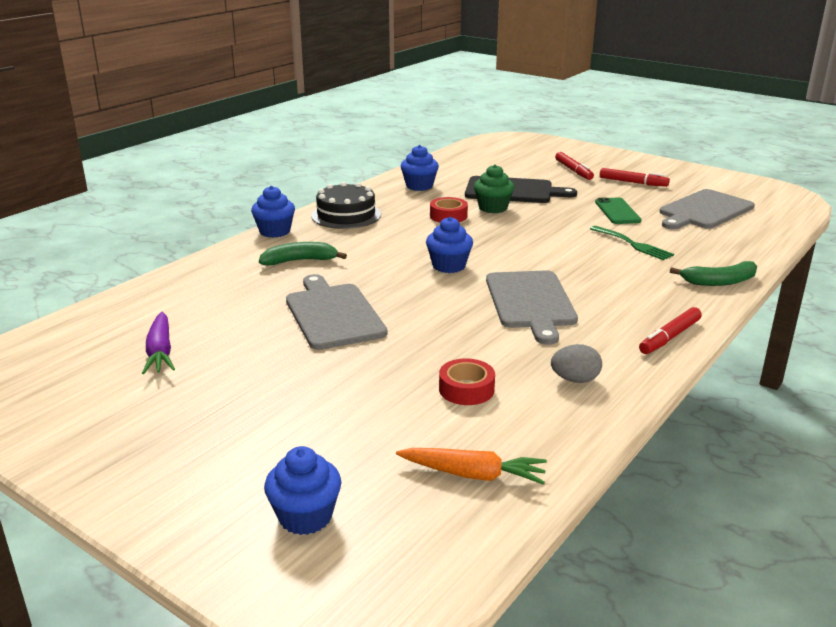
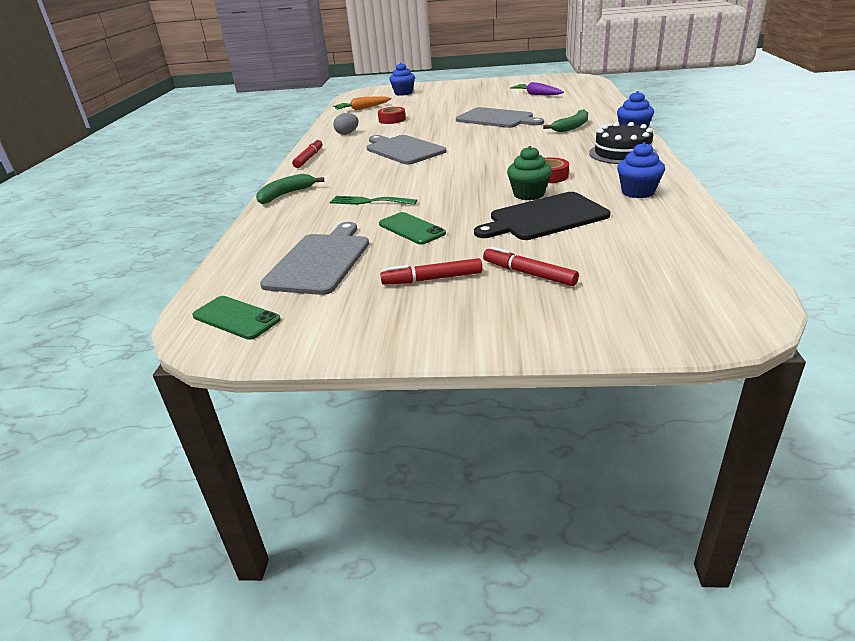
camera: 150 degrees right, 5 degrees up
blue cupcake [426,217,473,273] -> none
none -> green phone [192,296,281,340]

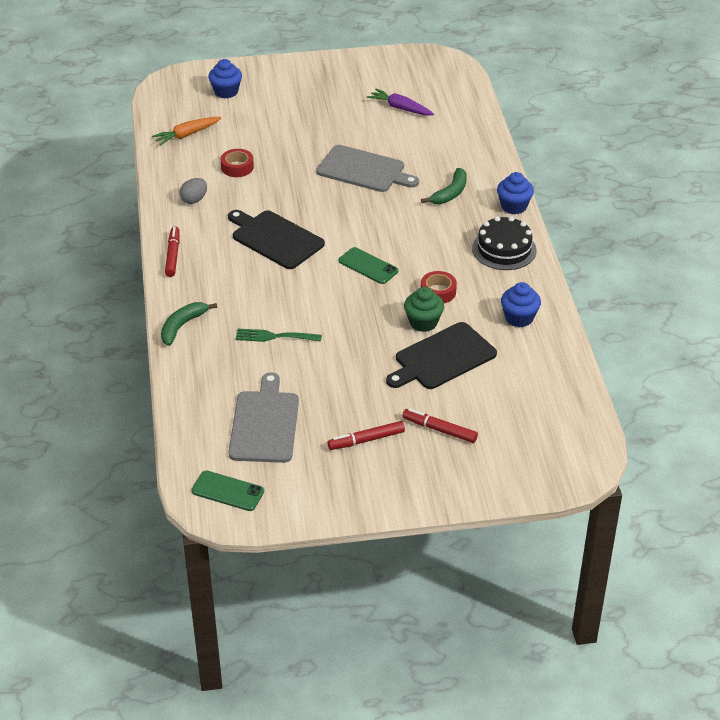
camera: 15 degrees left, 10 degrees up
grey cutting board [366,135,446,165] -> black cutting board [228,210,325,269]
green phone [379,212,446,245] -> green phone moved to [339,247,398,284]

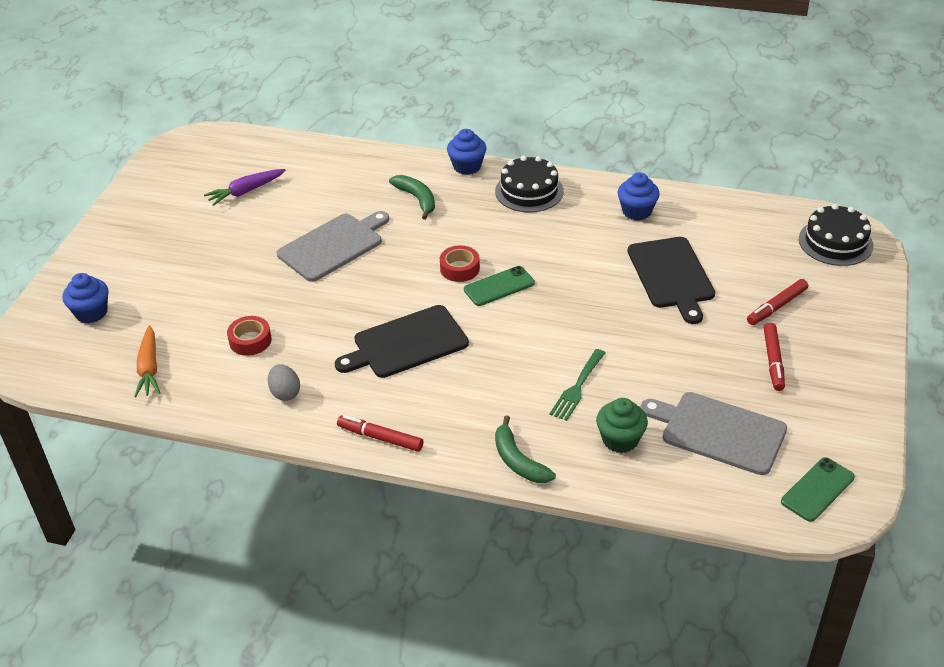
camera: 65 degrees left, 0 degrees up
green cupcake [404,287,444,332] -> green cupcake moved to [596,398,648,453]
red tape [421,271,457,303] -> red tape moved to [440,245,480,282]
none -> black cake [799,204,873,266]

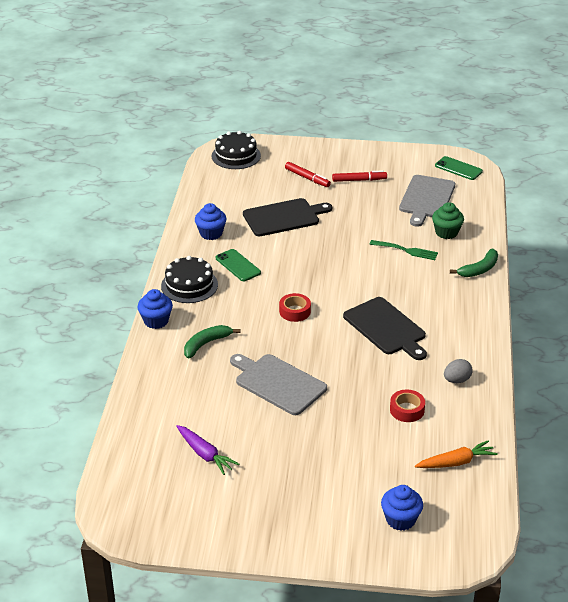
camera: 100 degrees left, 5 degrees down
red marker [337,415,423,452] -> none
green phone [464,266,535,306] -> green phone moved to [216,249,261,281]

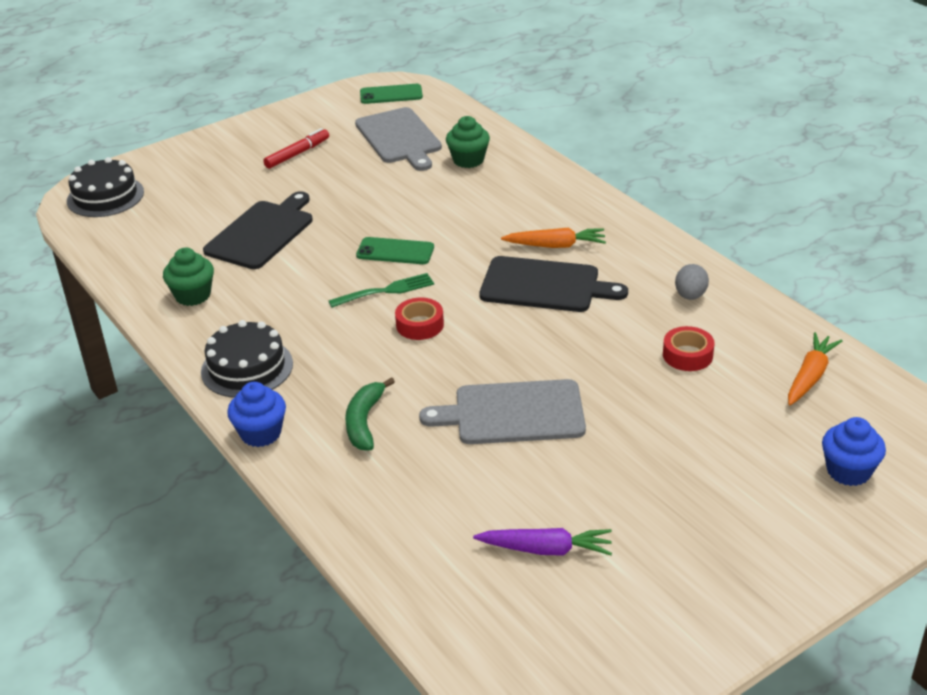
camera: 40 degrees left, 0 degrees up
blue cupcake [195,203,227,240] -> green cupcake [163,248,214,306]
green phone [216,249,261,281] -> green phone moved to [356,237,434,264]
red marker [285,162,331,187] -> none
green fork [370,240,438,260] -> green fork moved to [328,273,434,308]
green banana [450,249,498,277] -> none
none -> orange carrot [501,227,606,248]

